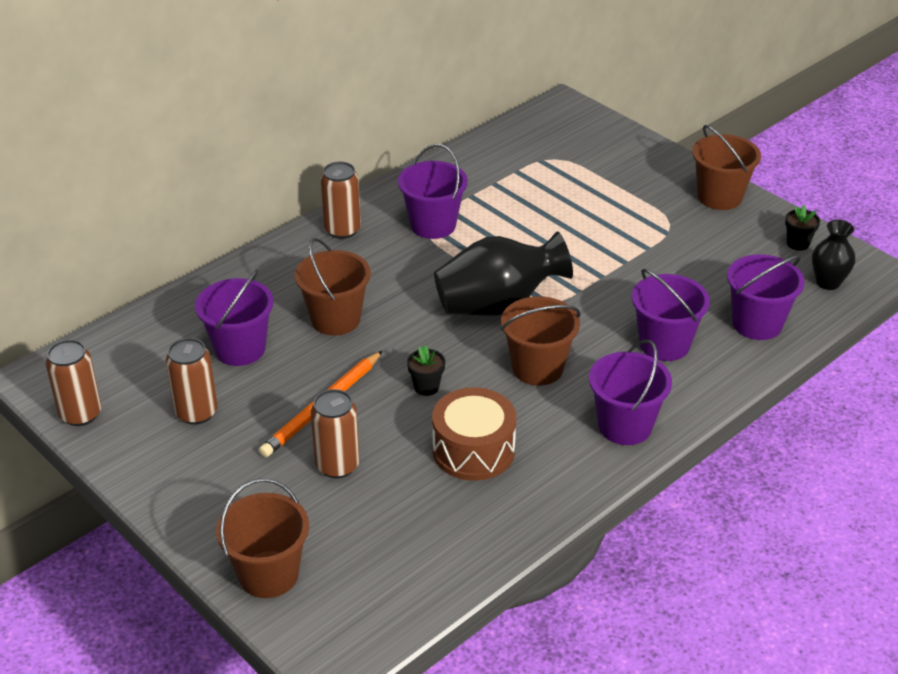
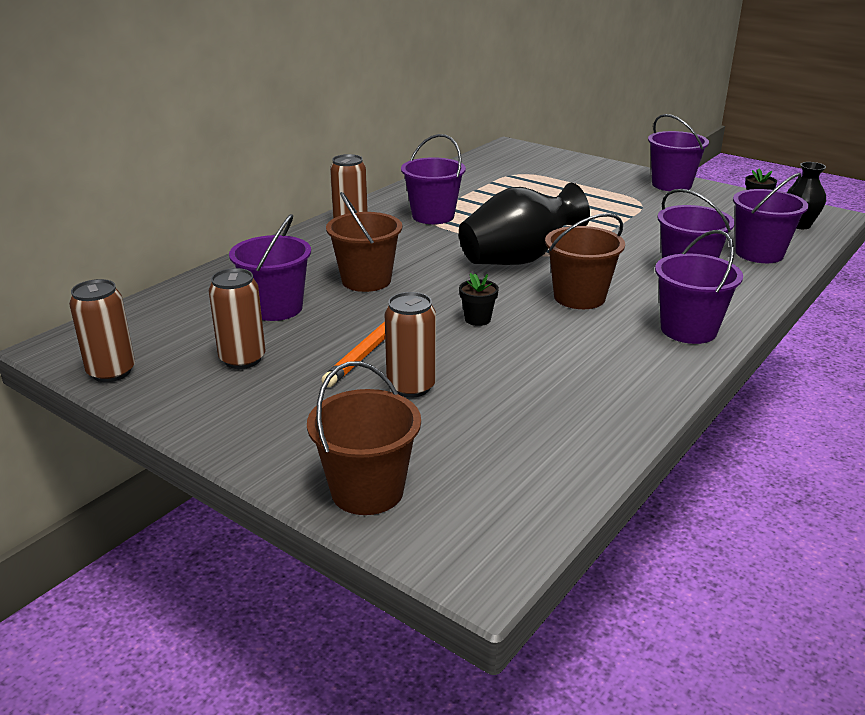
camera: 10 degrees left, 10 degrees down
brown drum [432,387,516,481] -> none
brown bucket [692,125,761,210] -> purple bucket [648,114,709,191]

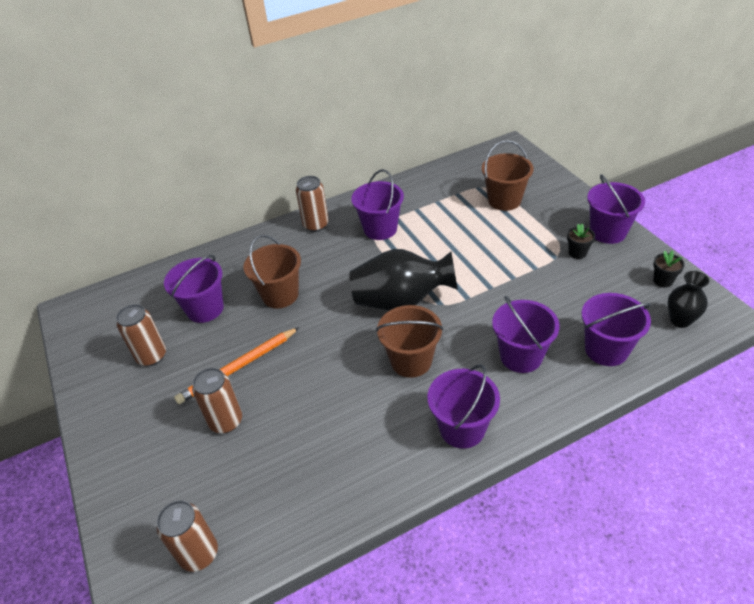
camera: 30 degrees right, 15 degrees up
brown can [69,279,135,382] -> brown can moved to [157,500,218,572]
brown bucket [307,361,421,515] -> brown bucket moved to [482,140,533,211]
black flower pot [459,273,499,326] -> black flower pot moved to [567,224,595,259]

